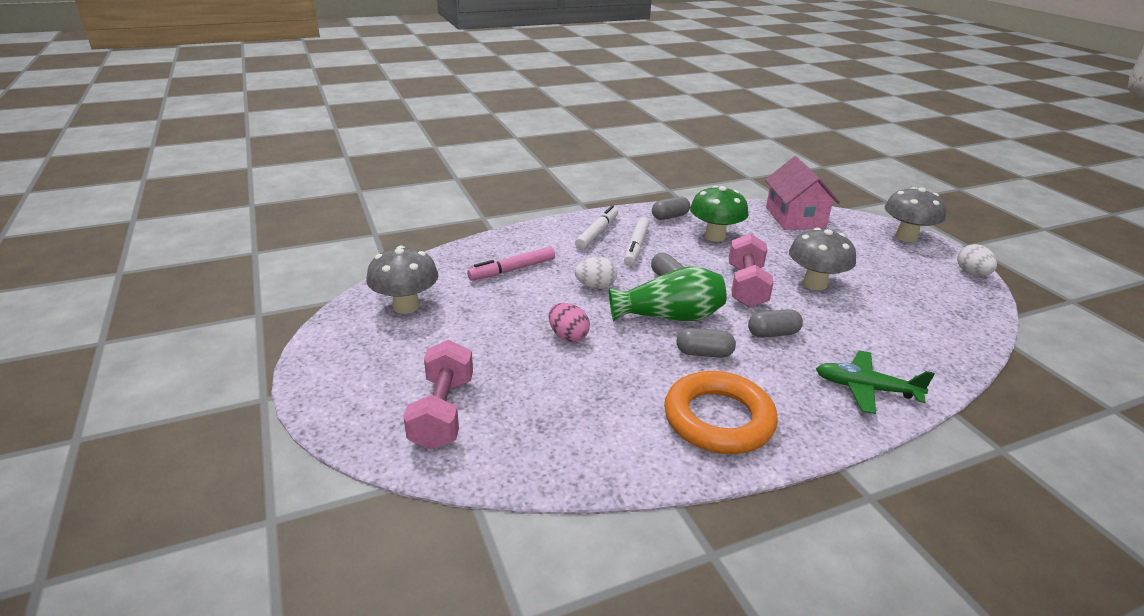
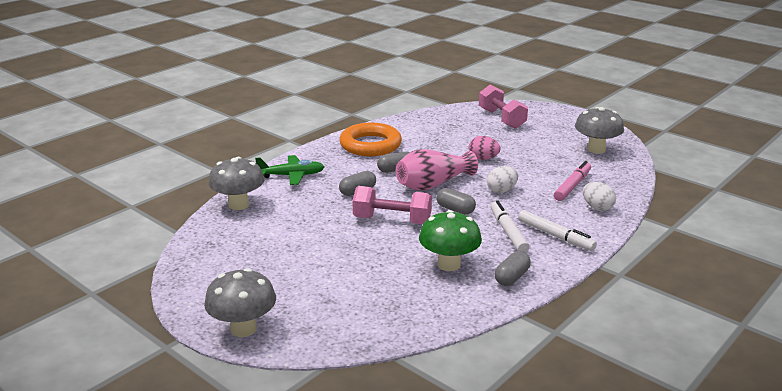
camera: 155 degrees right, 5 degrees down
white marker [575,205,618,250] -> white marker turned 45 degrees counterclockwise [518,210,597,251]
green vase [609,266,726,321] -> pink vase [396,149,478,191]
pink dumbbell [729,233,774,307] -> pink dumbbell turned 60 degrees counterclockwise [353,186,432,224]
pink house [765,156,840,230] -> none
grey mushroom [789,228,856,290] -> grey mushroom moved to [208,157,264,210]
white egg [957,244,997,276] -> white egg moved to [583,182,616,211]

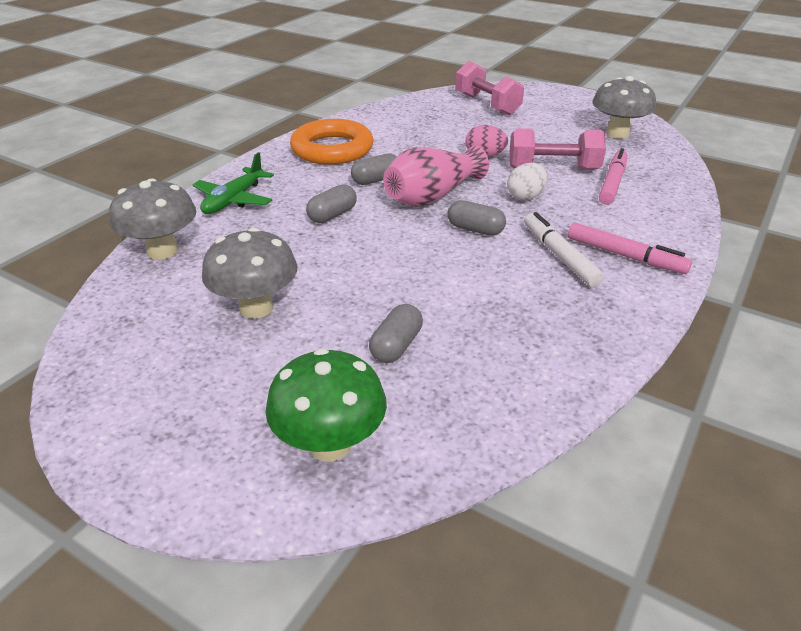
camera: 10 degrees left, 10 degrees up
grey mushroom [204,268,276,337] -> grey mushroom moved to [202,228,298,319]
green plane [255,155,325,185] -> green plane turned 135 degrees clockwise [193,152,274,214]
pink dumbbell [353,186,432,224] -> pink dumbbell moved to [510,128,606,170]
green mushroom [419,210,482,271] -> green mushroom moved to [266,348,387,462]
grey capsule [495,251,531,286] -> grey capsule moved to [369,304,423,363]
white marker [518,210,597,251] -> pink marker [568,222,692,274]
white egg [583,182,616,211] -> none

